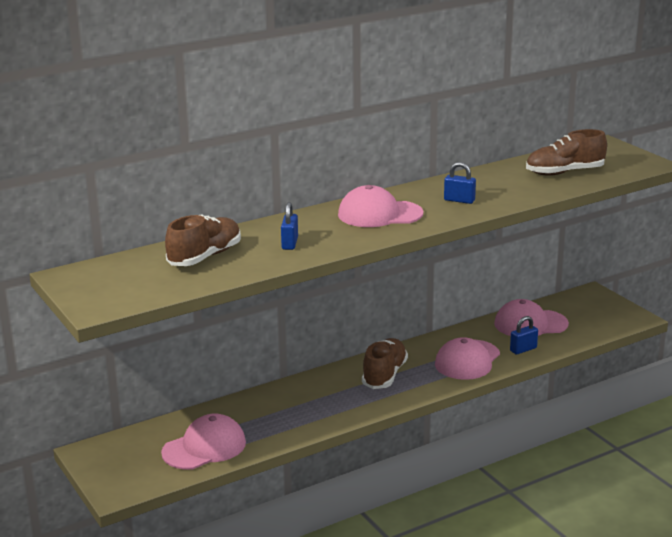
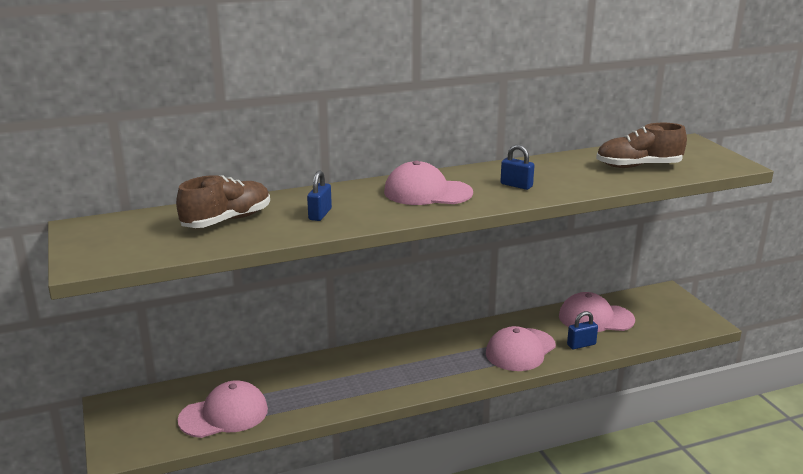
camera: 10 degrees right, 0 degrees up
brown shoe [362,338,408,389] -> none

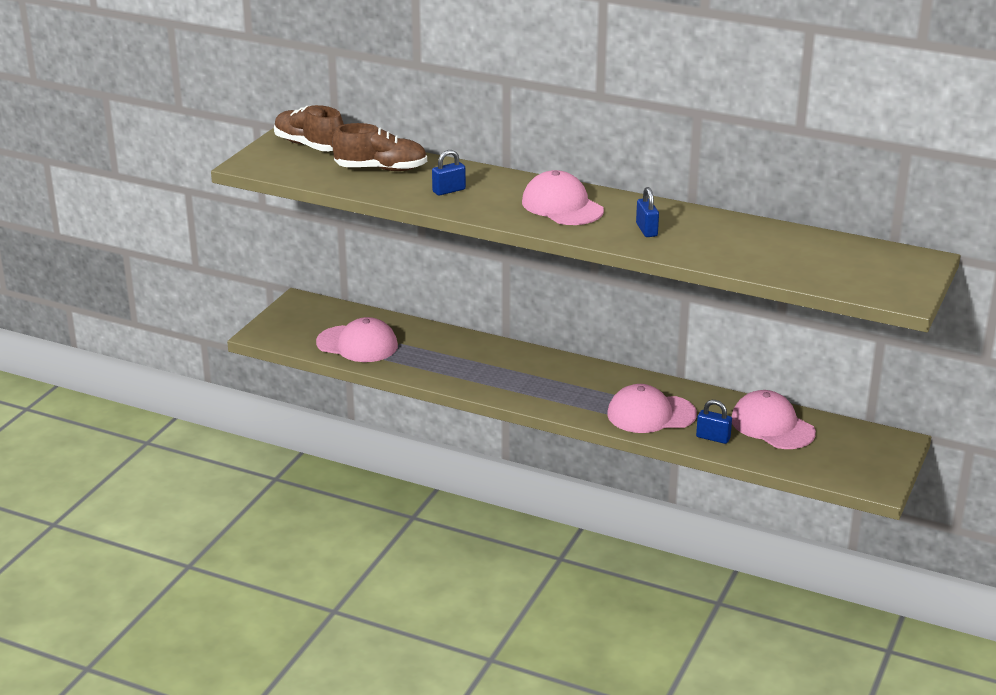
camera: 45 degrees right, 5 degrees up
brown shoe [596,123,687,168] -> brown shoe moved to [274,105,344,151]

